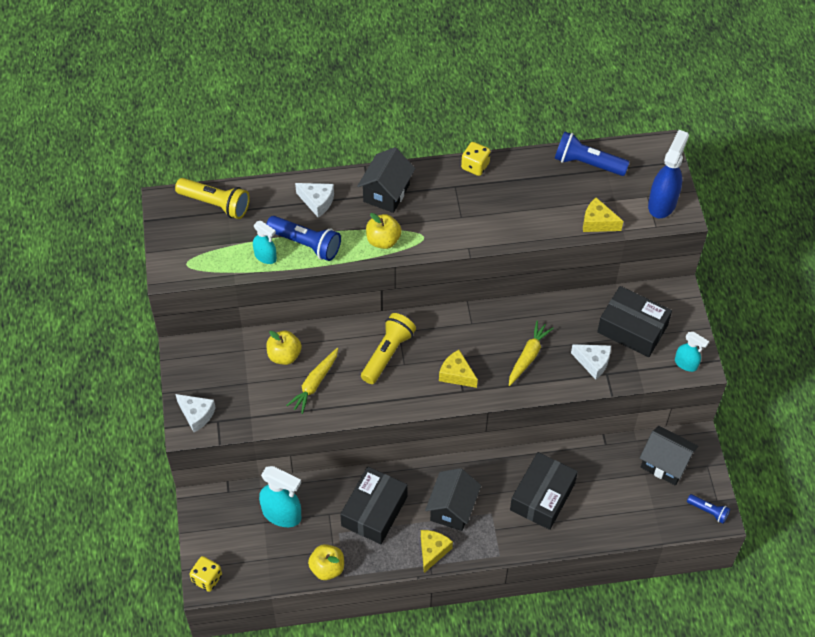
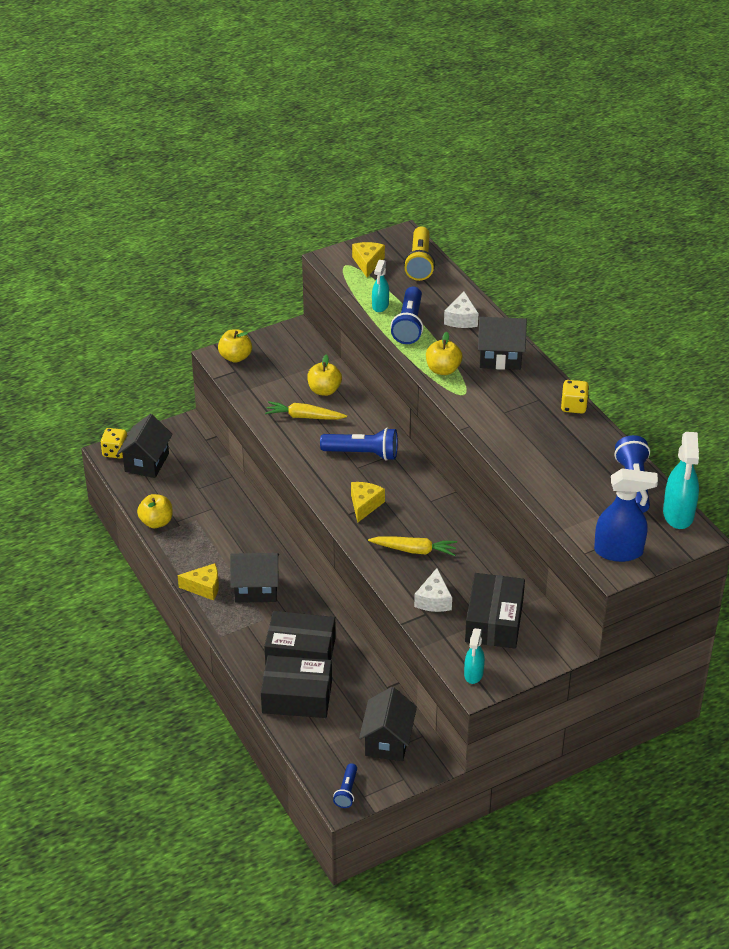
camera: 70 degrees right, 15 degrees down
white cheese [176,394,216,432] -> yellow apple [218,329,252,363]
turquoise spray bottle [259,466,301,527] -> turquoise spray bottle moved to [663,432,699,529]
black box [340,467,408,544] -> black box moved to [261,655,332,718]
yellow flashlight [361,313,416,384] -> blue flashlight [320,428,398,461]
yellow cheese [583,197,623,232] -> yellow cheese moved to [352,242,385,277]
none -> black house [117,414,173,478]

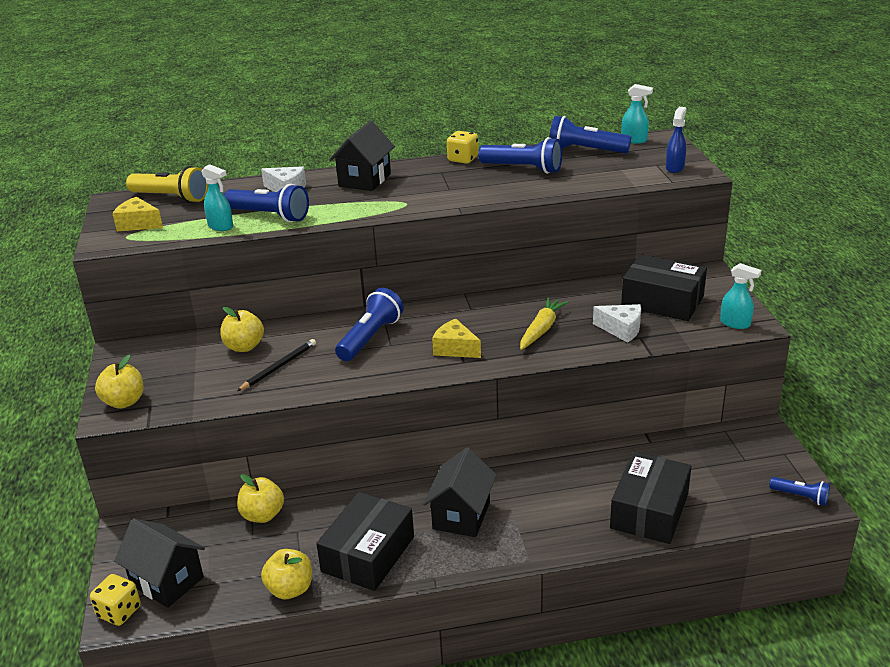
camera: 70 degrees left, 10 degrees down
yellow cheese [178,563,219,601] -> none
black box [264,611,336,666] -> black box moved to [316,492,414,591]
yellow carrot [265,401,347,419] -> black pencil [237,339,316,391]
black house [359,687,417,761] -> none
yellow apple [426,332,462,375] -> yellow apple moved to [237,474,284,523]
blue spray bottle [594,468,658,562] -> blue spray bottle [666,107,686,173], size x0.59
turquoise spray bottle [663,432,699,529] -> turquoise spray bottle [621,84,653,144], size x0.59
none -> blue flashlight [478,137,562,174]

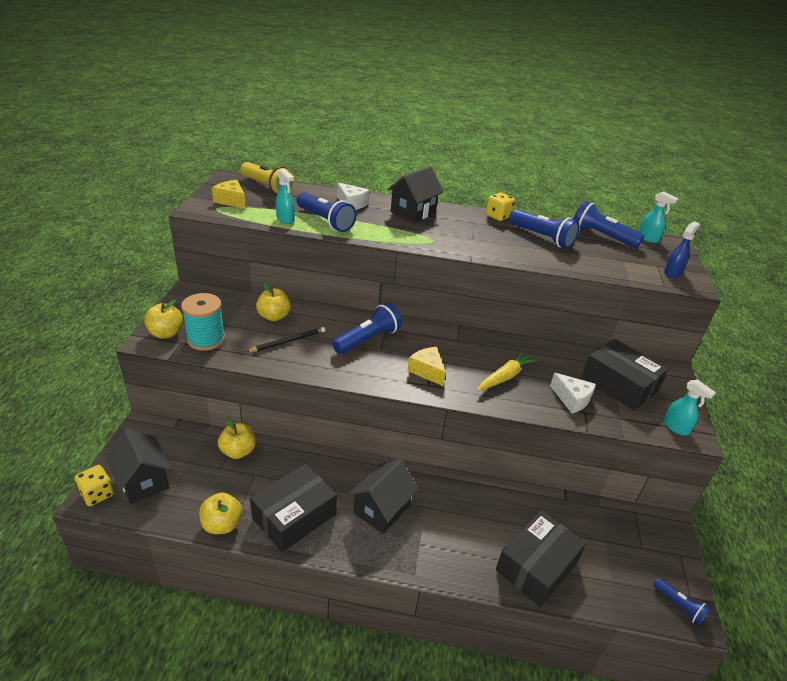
camera: 15 degrees right, 5 degrees up
none -> turquoise spool [181,293,225,351]

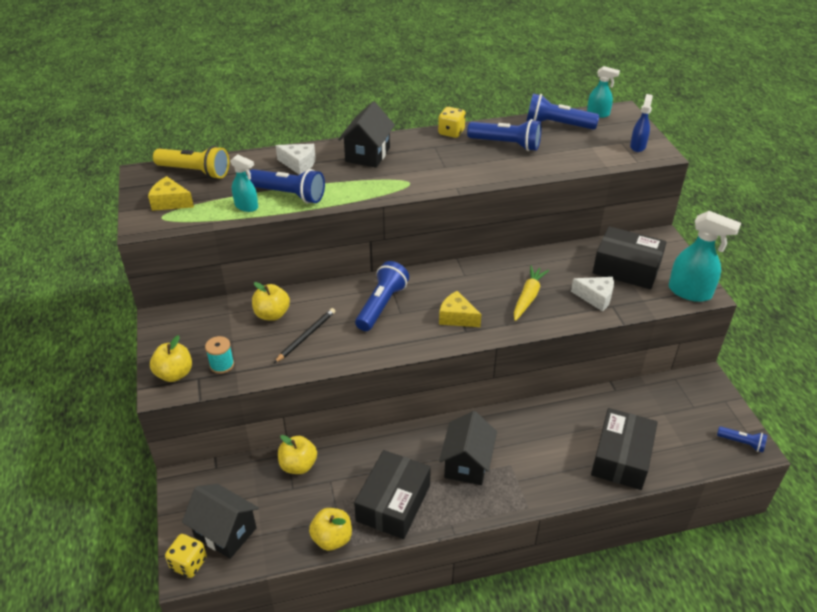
camera: 20 degrees left, 5 degrees up
turquoise spool [181,293,225,351] -> turquoise spool [205,336,234,374], size x0.59
turquoise spray bottle [664,379,716,436] -> turquoise spray bottle [668,211,741,302], size x1.69

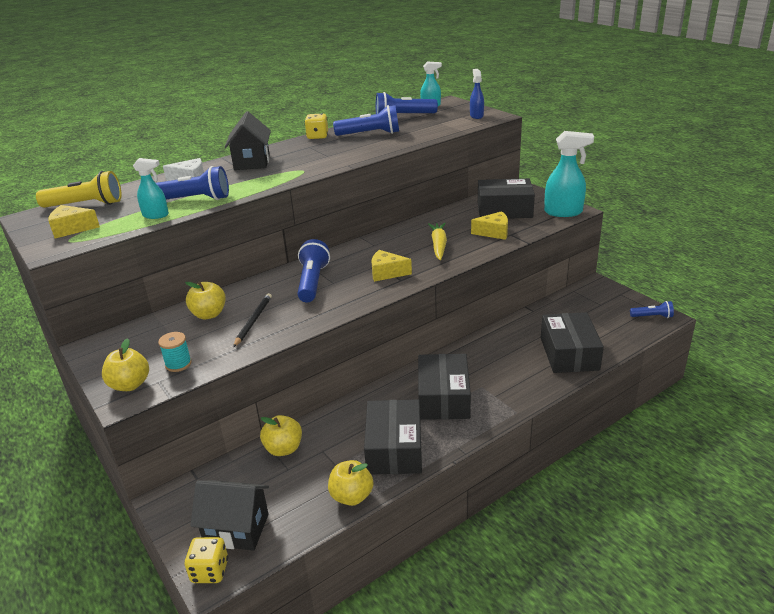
camera: 20 degrees left, 10 degrees down
black house [439,411,497,485] -> black box [418,354,471,420]
white cheese [571,277,614,312] -> yellow cheese [471,211,508,240]

